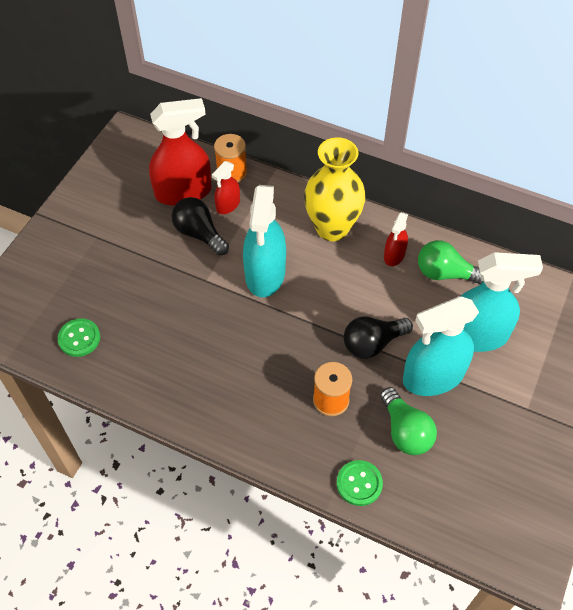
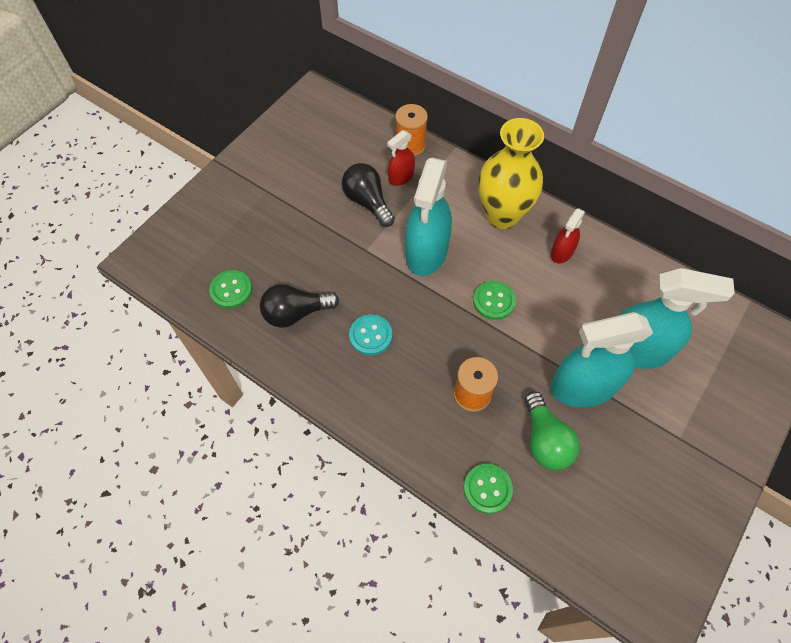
camera: 10 degrees right, 5 degrees up
red spray bottle [149,98,212,206] -> none
black light bulb [344,316,413,359] -> black light bulb moved to [260,284,339,328]
green light bulb [418,240,483,285] -> none
none -> turquoise button [349,314,392,355]
none -> green button [473,281,516,320]

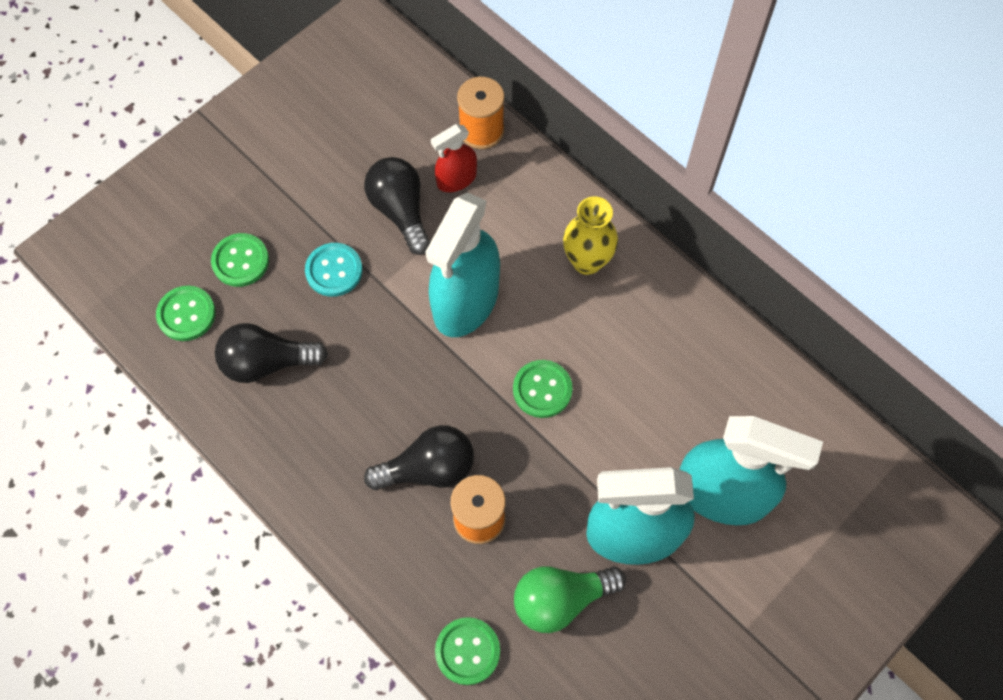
camera: 10 degrees right, 5 degrees up
turquoise button [349,314,392,355] -> turquoise button moved to [305,243,362,297]
yellow vase [478,118,544,229] -> yellow vase [563,196,618,275], size x0.61
green light bulb [524,391,580,470] -> green light bulb turned 75 degrees clockwise [514,566,626,633]
red spray bottle [551,208,585,264] -> none
none -> green button [211,233,269,287]
none -> black light bulb [364,425,474,490]

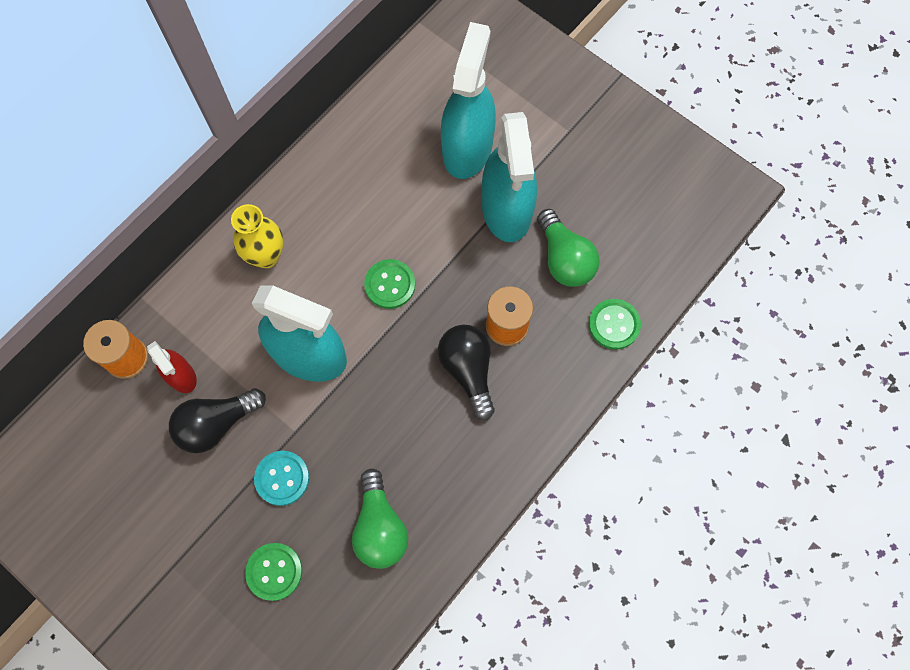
camera: 95 degrees left, 5 degrees up
green button [156,286,216,341] -> none
black light bulb [215,323,328,383] -> green light bulb [352,469,408,569]

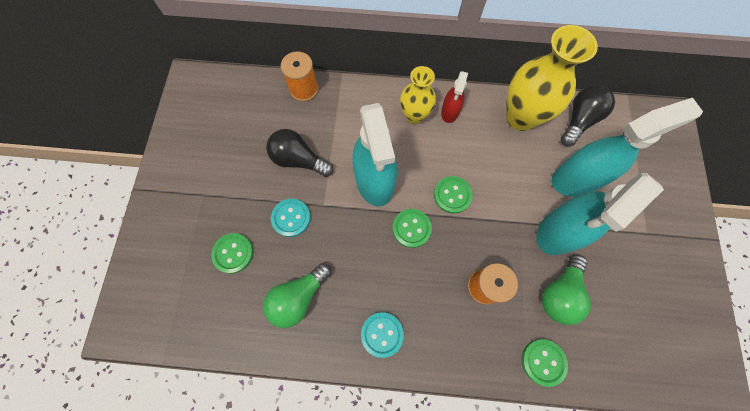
camera: 55 degrees right, 0 degrees up
red spray bottle [147,341,197,393] -> red spray bottle moved to [441,71,468,123]
black light bulb [438,325,495,420] -> black light bulb moved to [561,85,615,146]
none -> turquoise button [361,312,404,358]
none -> green button [392,209,432,248]
none -> yellow vase [506,25,598,131]

